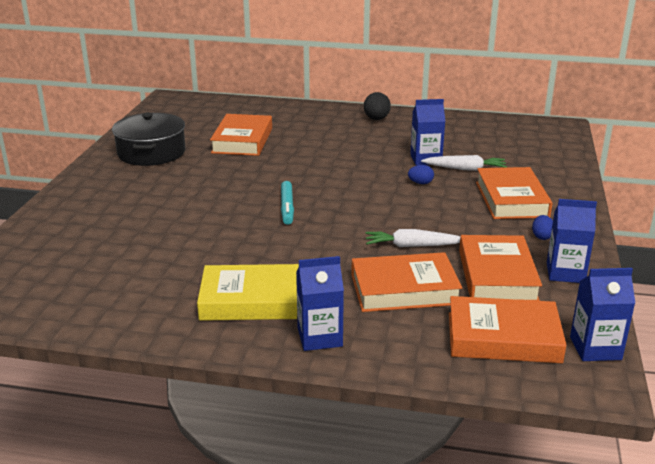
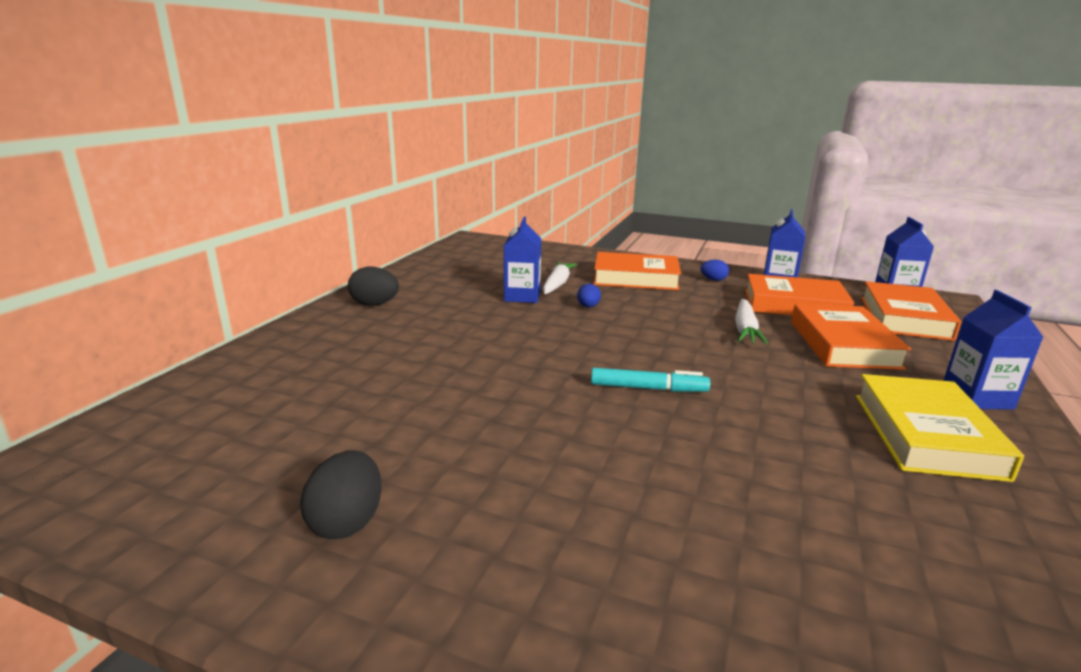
camera: 80 degrees left, 5 degrees down
black pot [112,112,185,166] -> black egg [300,450,382,539]
orange book [210,114,272,156] -> none

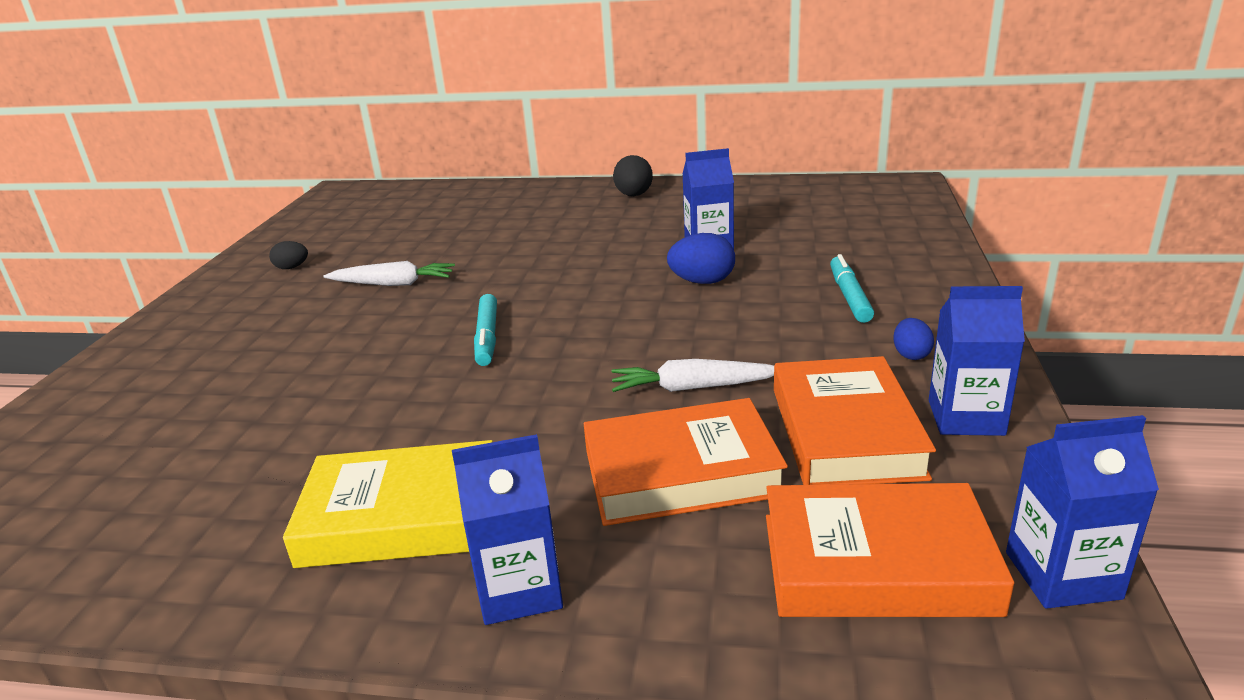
camera: 80 degrees right, 5 degrees up
black egg [300,450,382,539] -> black egg [269,241,308,269], size x0.61
white carrot [543,262,577,294] -> white carrot moved to [324,261,455,286]
blue egg [577,284,601,308] -> blue egg [667,233,735,284], size x1.63
orange book [594,252,681,290] -> turquoise marker [830,254,874,323]

